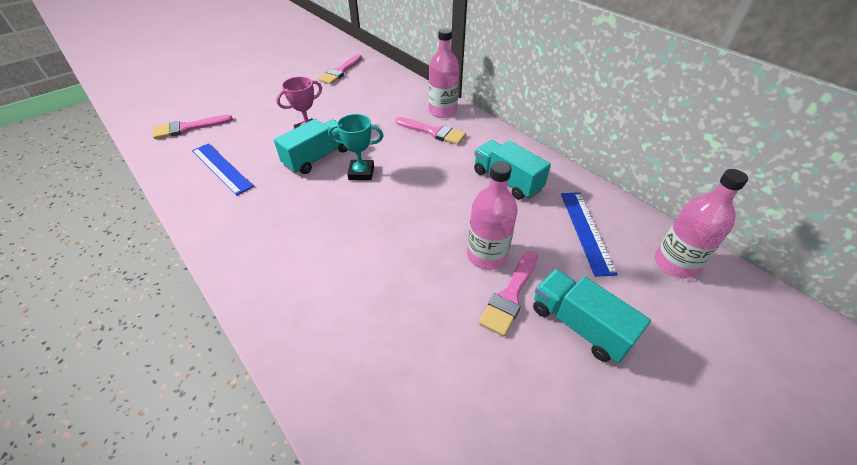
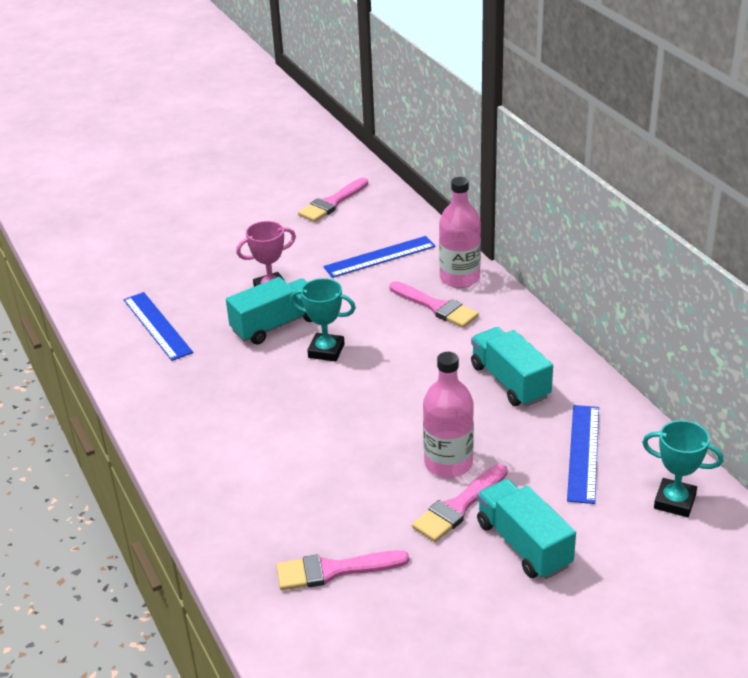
camera: 15 degrees right, 10 degrees down
pink brush [153,115,233,139] -> pink brush moved to [276,550,409,590]
pink bottle [655,169,748,278] -> turquoise trophy [642,420,723,517]
none -> blue ruler [323,236,436,278]

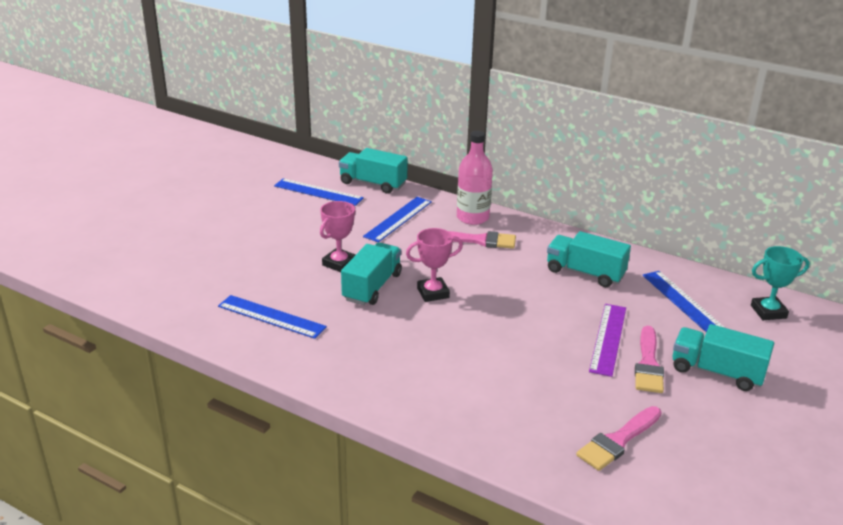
camera: 35 degrees left, 5 degrees down
turquoise trophy [290,278,356,362] -> pink trophy [406,228,463,302]
pink brush [298,177,368,222] -> blue ruler [274,178,364,206]
pink bottle [423,352,474,478] -> purple ruler [589,304,626,377]
none -> turquoise truck [339,148,408,194]

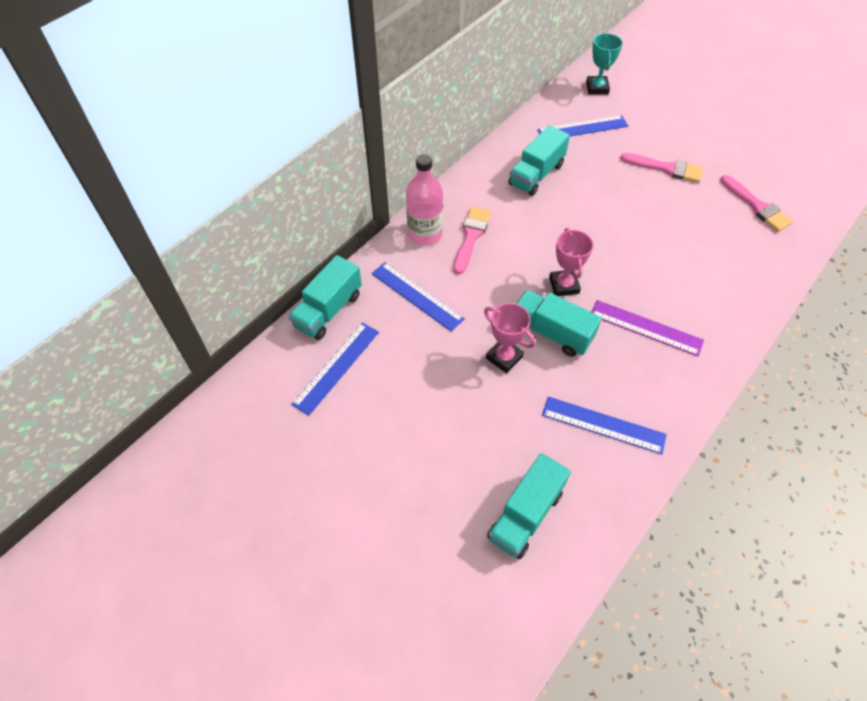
camera: 80 degrees left, 25 degrees up
blue ruler [218,295,327,339] -> blue ruler turned 75 degrees clockwise [542,396,667,454]
purple ruler [589,304,626,377] -> purple ruler moved to [591,300,704,356]
turquoise truck [673,324,774,391] -> turquoise truck moved to [487,453,571,559]

